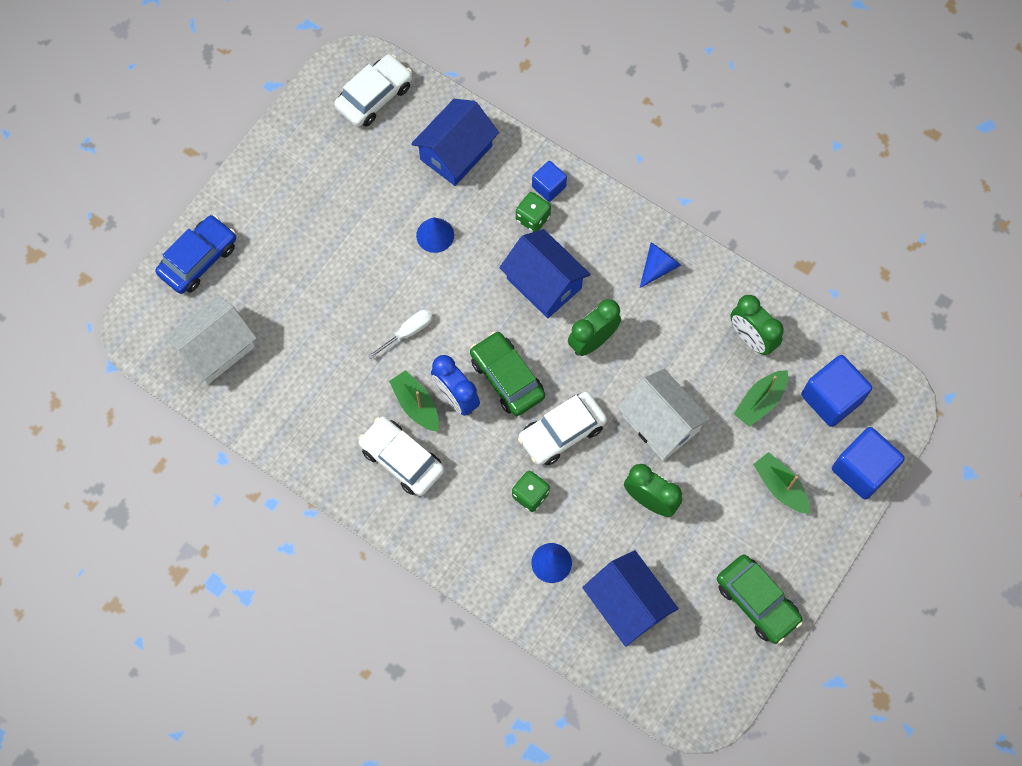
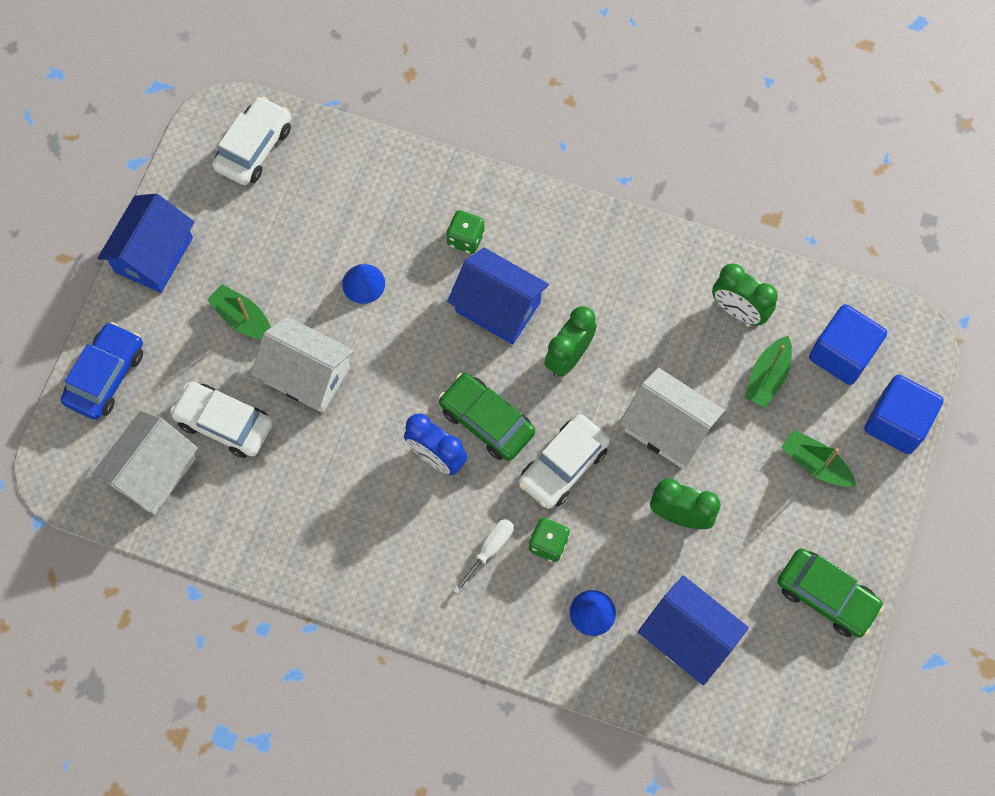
camera: 15 degrees left, 0 degrees up
white car [358,416,444,496] -> white car moved to [170,382,273,458]
white screwdriver [368,310,432,359] -> white screwdriver moved to [453,519,514,594]
green boat [389,370,439,432] -> green boat moved to [207,284,271,340]
blue house [411,99,499,186] -> blue house moved to [98,194,195,293]
blue cube [532,161,567,202] -> none
blue cone [640,242,681,288] -> none
none -> white house [251,316,354,413]

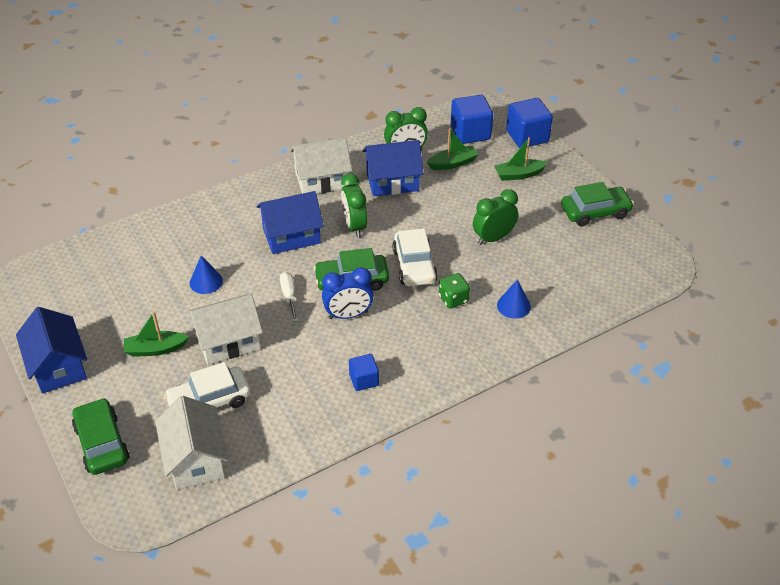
camera: 50 degrees left, 25 degrees down
blue car [61,322,143,420] -> green car [72,398,130,475]
white car [212,96,291,185] -> none
green dice [446,210,485,254] -> none
white screwdriver [453,519,514,594] -> white screwdriver moved to [280,272,298,322]
white house [620,368,725,468] -> white house moved to [290,137,352,194]
blue house [638,576,749,685] -> blue house moved to [363,140,424,196]
green boat [744,336,792,408] -> green boat turned 90 degrees counterclockwise [427,128,479,170]
none -> blue cube [349,354,379,391]

